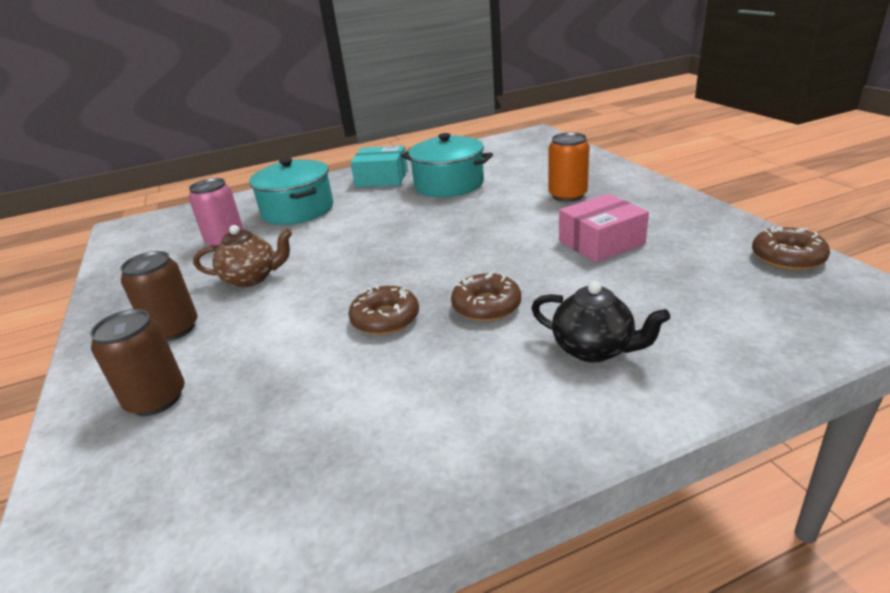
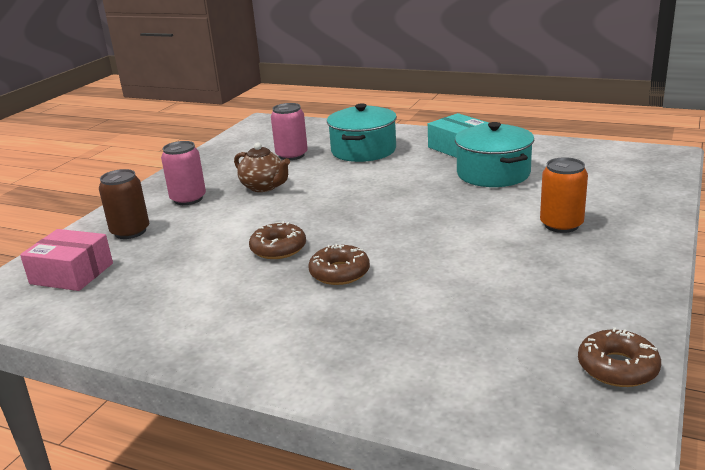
camera: 45 degrees right, 5 degrees down
brown can [120,251,198,341] -> pink can [161,141,206,205]
black teapot [531,281,670,363] -> none
pink box [559,194,649,263] -> pink box moved to [20,229,113,291]

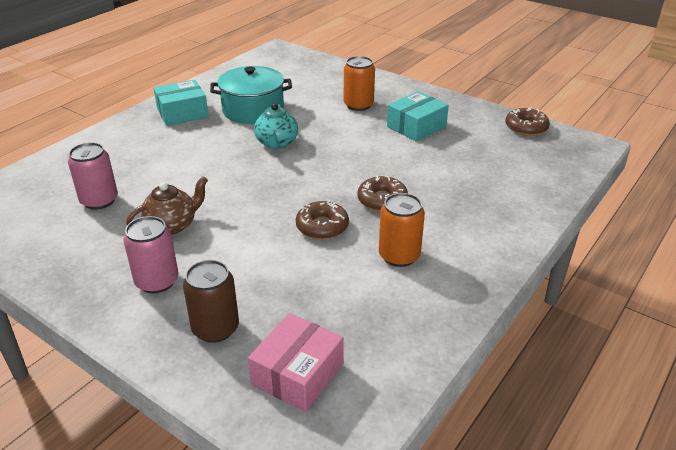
camera: 80 degrees left, 10 degrees up
turquoise pot [327,104,397,162] -> none
none -> turquoise teapot [254,103,298,149]
none -> orange can [379,193,425,267]
none -> turquoise box [387,91,449,142]

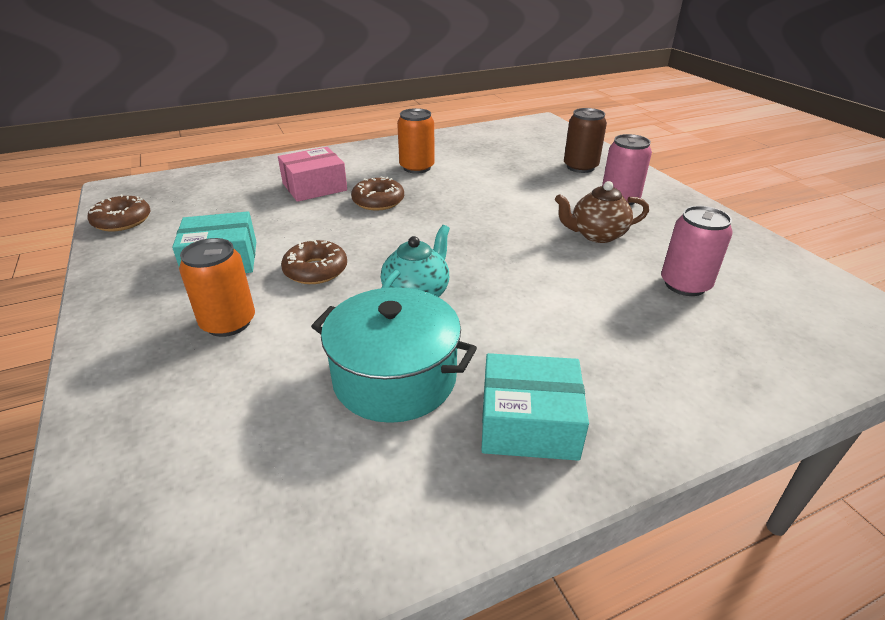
camera: 150 degrees left, 0 degrees up
pink box [248,313,344,412] -> pink box moved to [278,147,347,202]
brown donut [296,200,349,240] -> brown donut moved to [281,239,347,284]

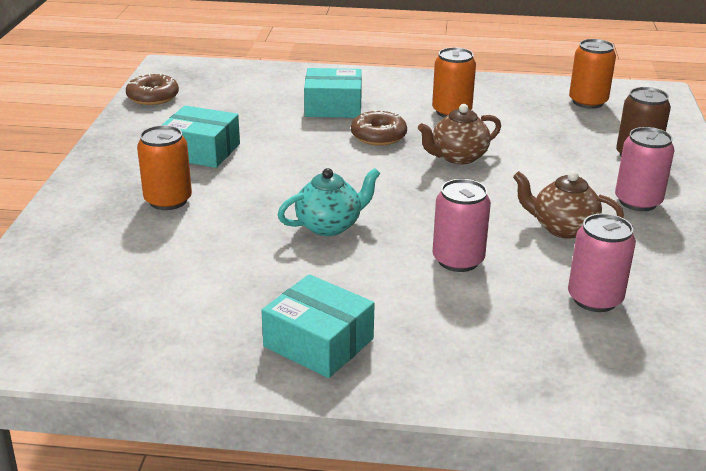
camera: 30 degrees right, 5 degrees down
pink box [278,147,347,202] -> turquoise box [304,68,362,118]
brown donut [281,239,347,284] -> none
turquoise pot [311,287,477,423] -> none
none -> brown teapot [418,104,501,164]
none -> pink can [433,179,491,272]
none -> orange can [569,39,616,109]

